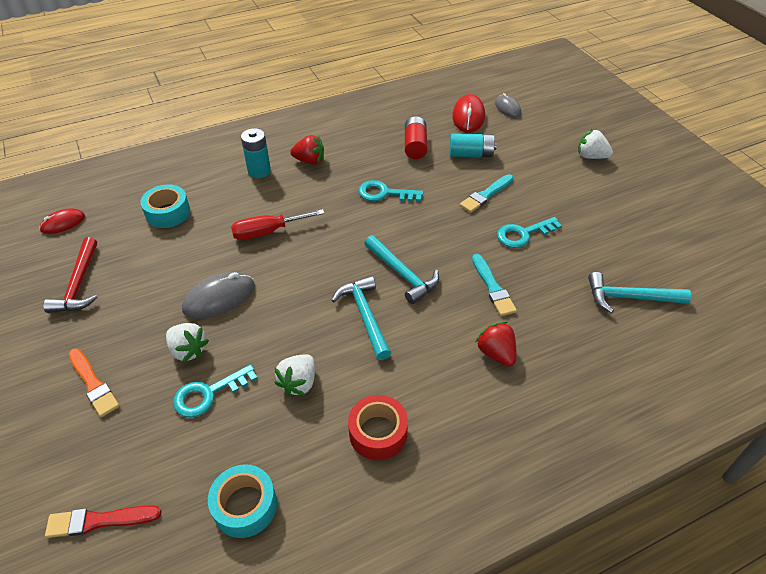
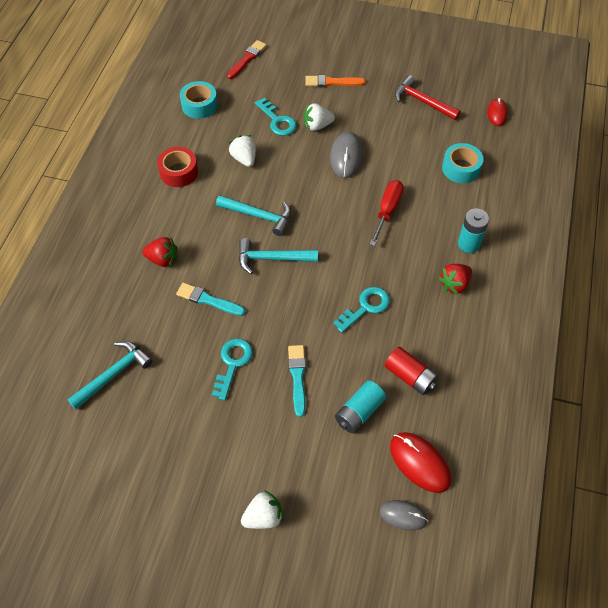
camera: 130 degrees right, 10 degrees up
turquoise key [173,364,257,418] -> turquoise key turned 135 degrees clockwise [255,98,296,136]

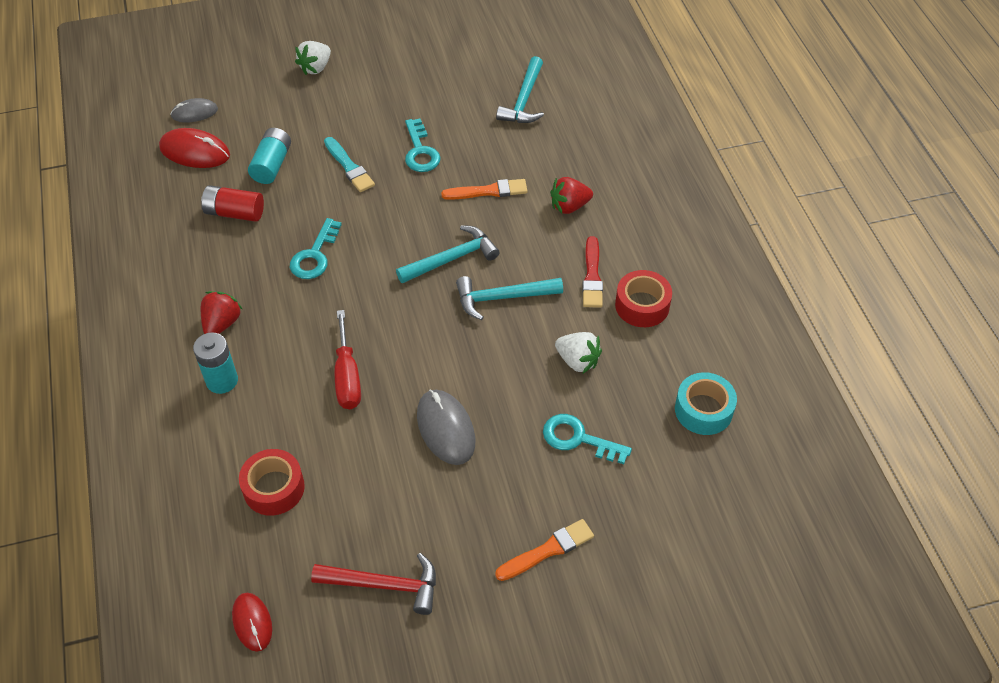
camera: 150 degrees right, 5 degrees down
turquoise brush [176,283,245,316] -> orange brush [441,179,528,200]
red brush [227,40,267,79] -> red brush moved to [582,236,603,308]
white strawberry [304,103,335,131] -> none
turquoise tape [442,143,484,183] -> red tape [239,449,305,516]

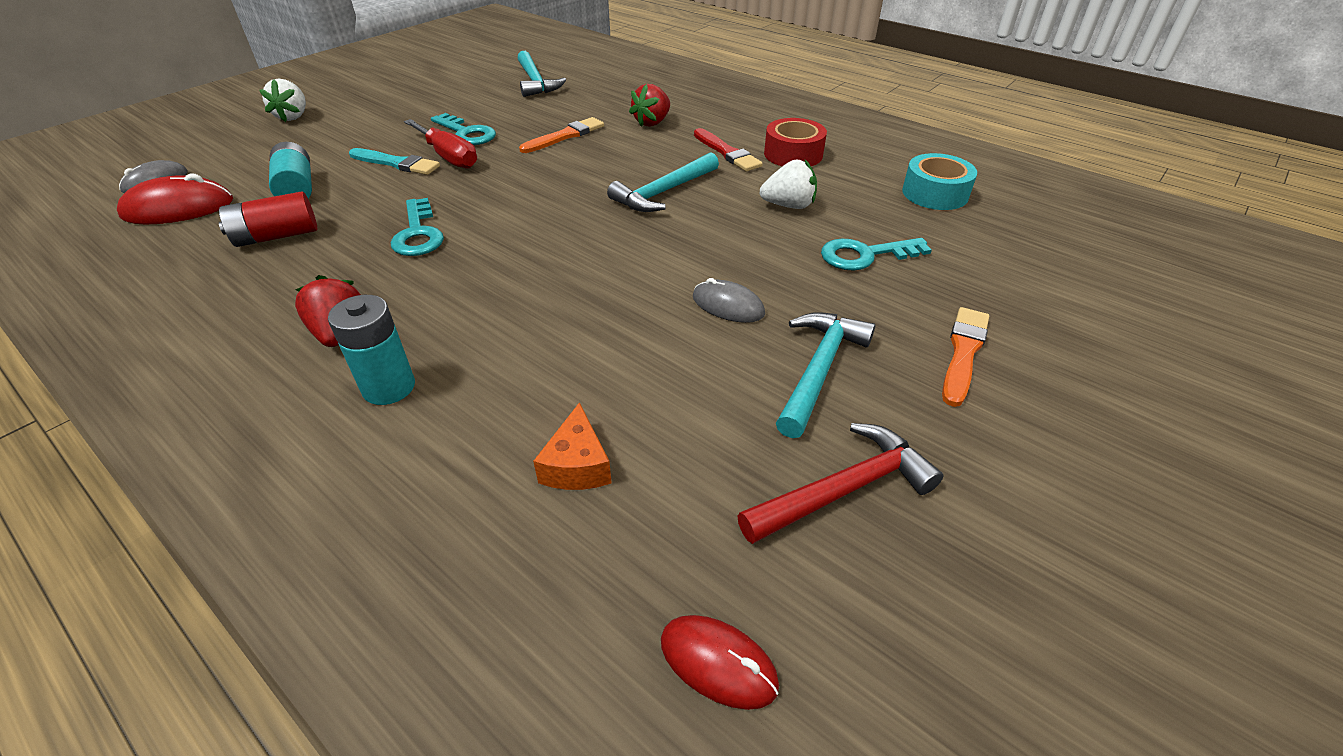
camera: 35 degrees left, 10 degrees down
red tape [239,449,305,516] -> orange cheese [533,402,612,490]
red screwdriver [335,310,361,409] -> red screwdriver moved to [404,119,477,169]
turquoise hammer [396,225,500,283] -> turquoise hammer moved to [776,312,875,438]
grey mouse [417,389,475,465] -> grey mouse [693,278,765,323], size x0.64

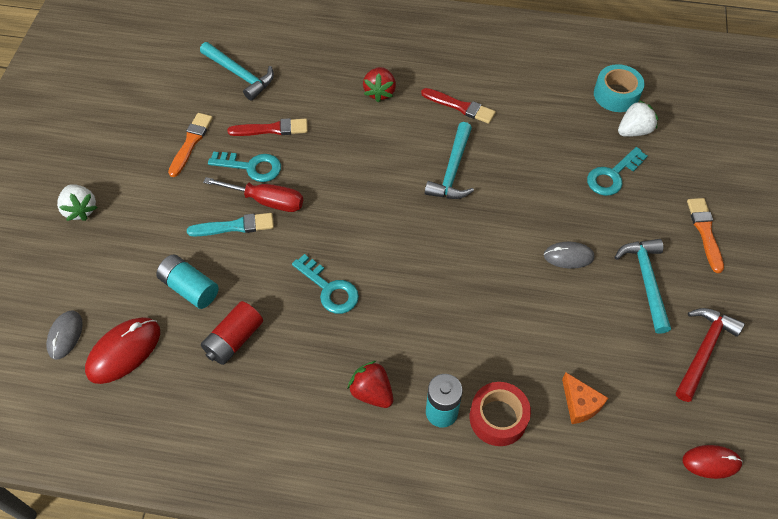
camera: 30 degrees left, 15 degrees up
orange brush [519,117,604,153] -> orange brush moved to [168,113,213,177]
white strawberry [760,160,817,209] -> white strawberry moved to [618,100,658,137]
red tape [764,118,827,166] -> red tape moved to [470,382,531,446]
none -> red brush [227,118,308,136]

